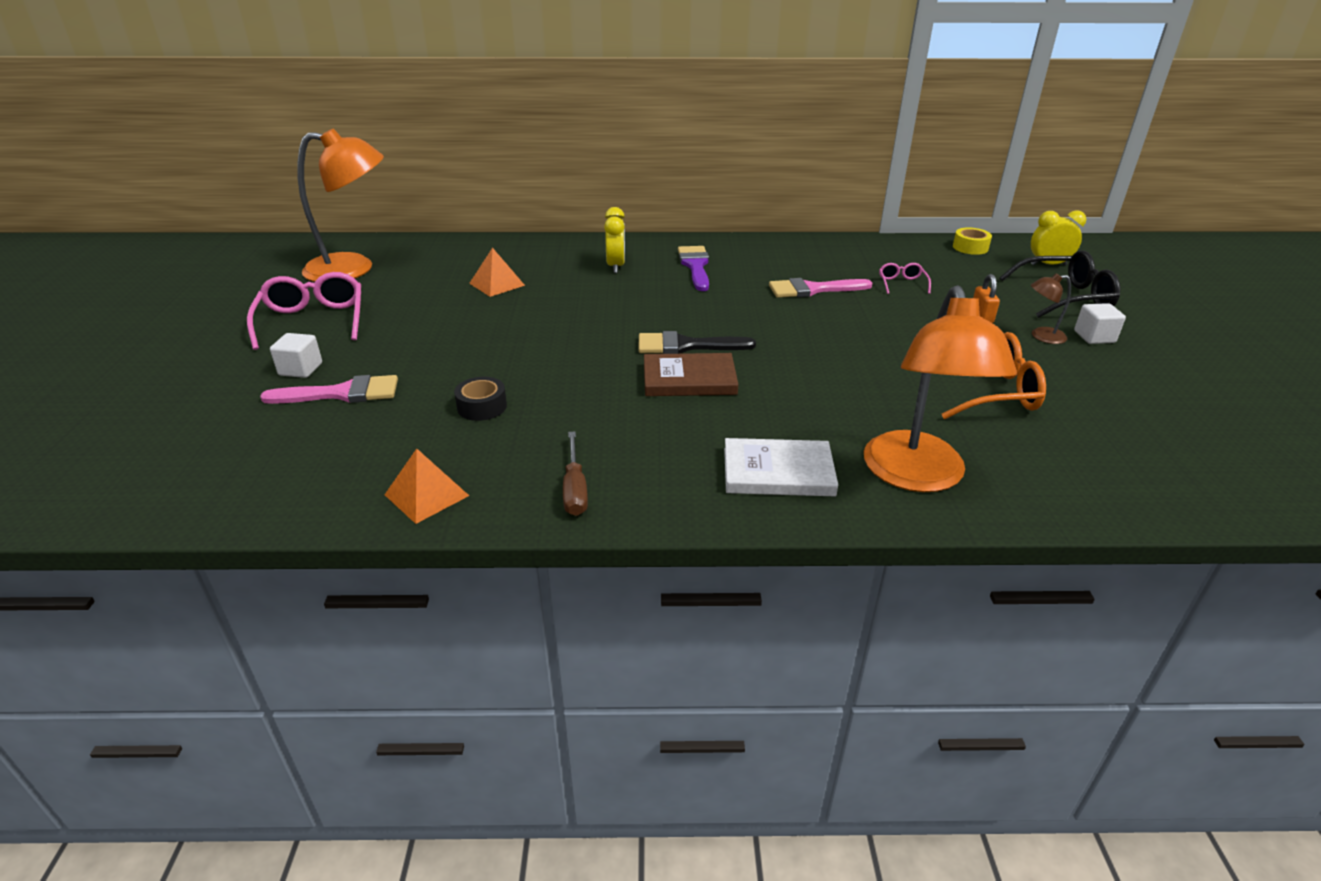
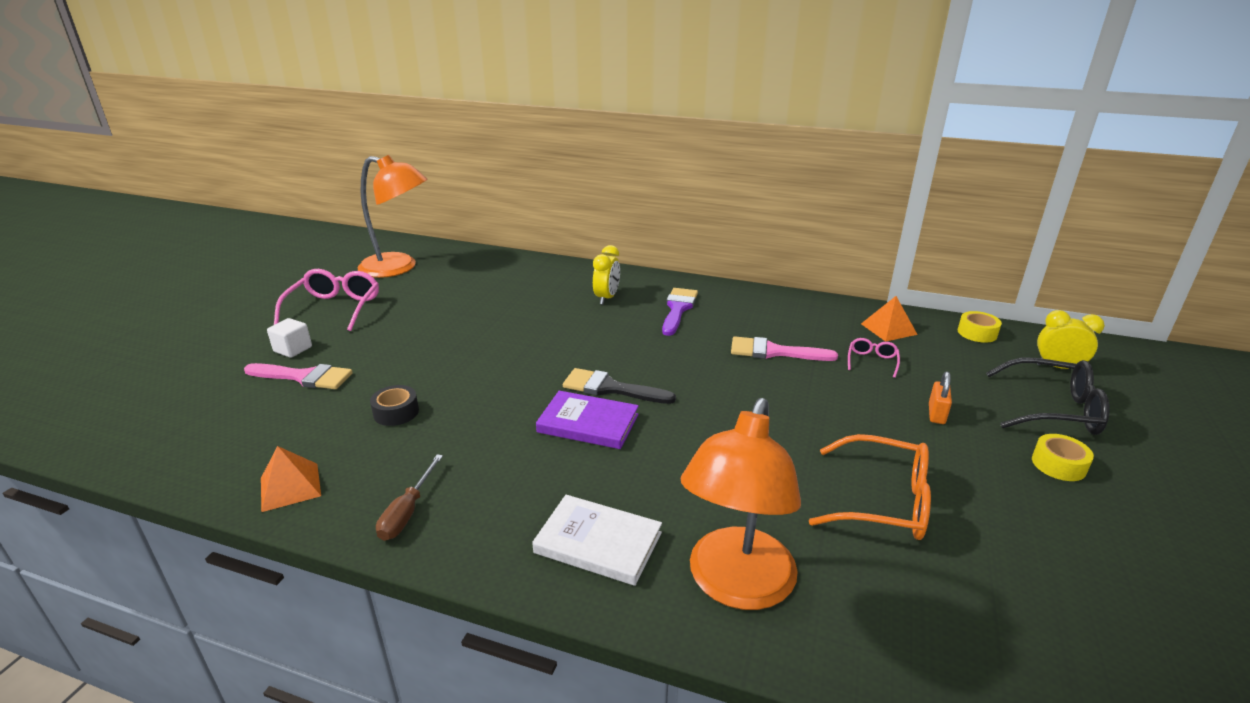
camera: 20 degrees right, 5 degrees down
orange pyramid [469,247,525,297] -> orange pyramid moved to [861,296,918,342]
brown book [644,353,738,396] -> purple book [536,391,639,449]
brown lamp [1031,274,1071,344] -> none
white cube [1074,303,1126,344] -> yellow tape [1032,434,1094,481]

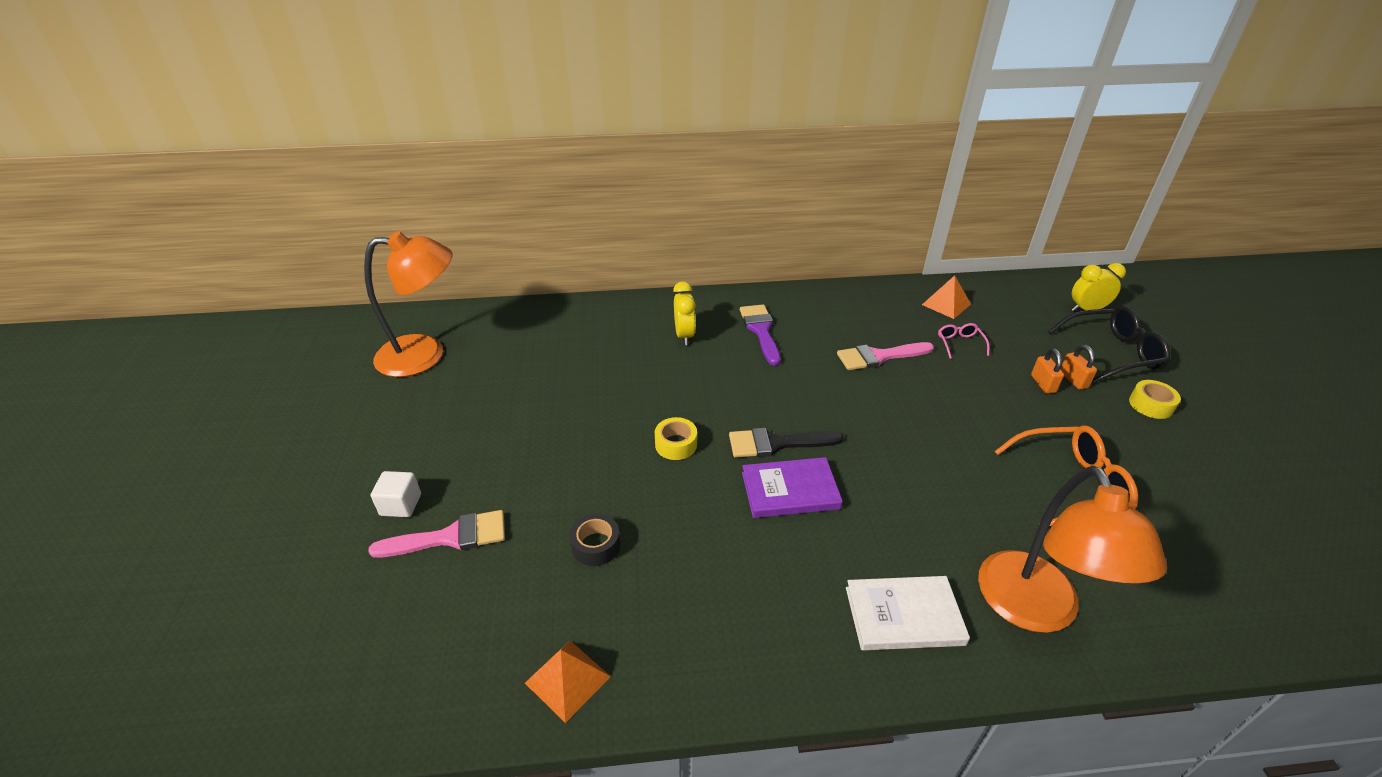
camera: 25 degrees left, 10 degrees up
pink glasses [274,269,379,331] -> none
brown screwdriver [376,454,443,541] -> none
yellow tape [958,311,1002,343] -> yellow tape moved to [655,417,697,460]
none -> orange padlock [1060,345,1097,390]

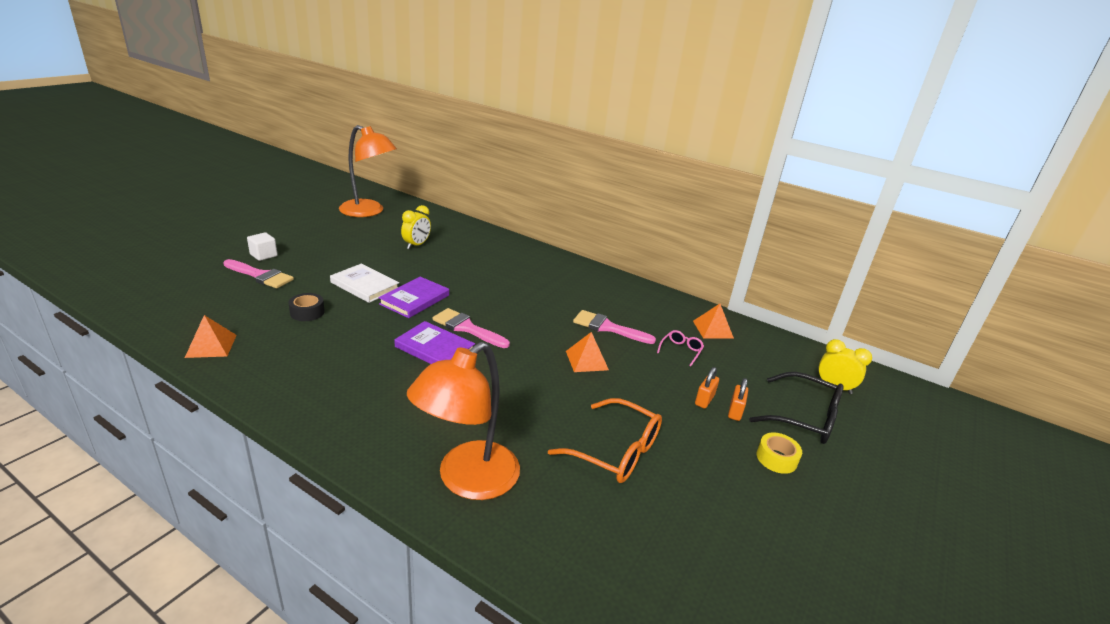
camera: 35 degrees right, 10 degrees down
yellow tape [655,417,697,460] -> purple book [378,277,449,318]
yellow clock [673,281,696,345] -> yellow clock moved to [401,205,431,249]
black brush [729,428,844,458] -> pink brush [432,308,510,348]
purple brush [740,304,781,365] -> none
white book [846,576,970,651] -> white book moved to [330,264,399,303]
none -> orange pyramid [566,332,609,372]

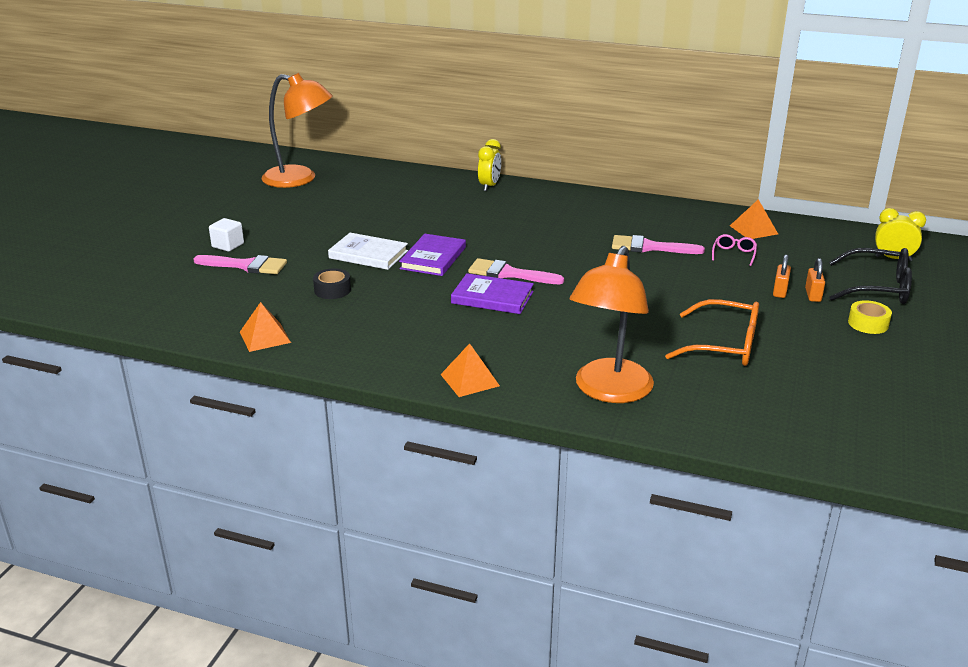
camera: 10 degrees left, 0 degrees up
yellow clock [401,205,431,249] -> yellow clock moved to [478,139,501,191]
orange pyramid [566,332,609,372] -> orange pyramid moved to [440,343,500,397]

